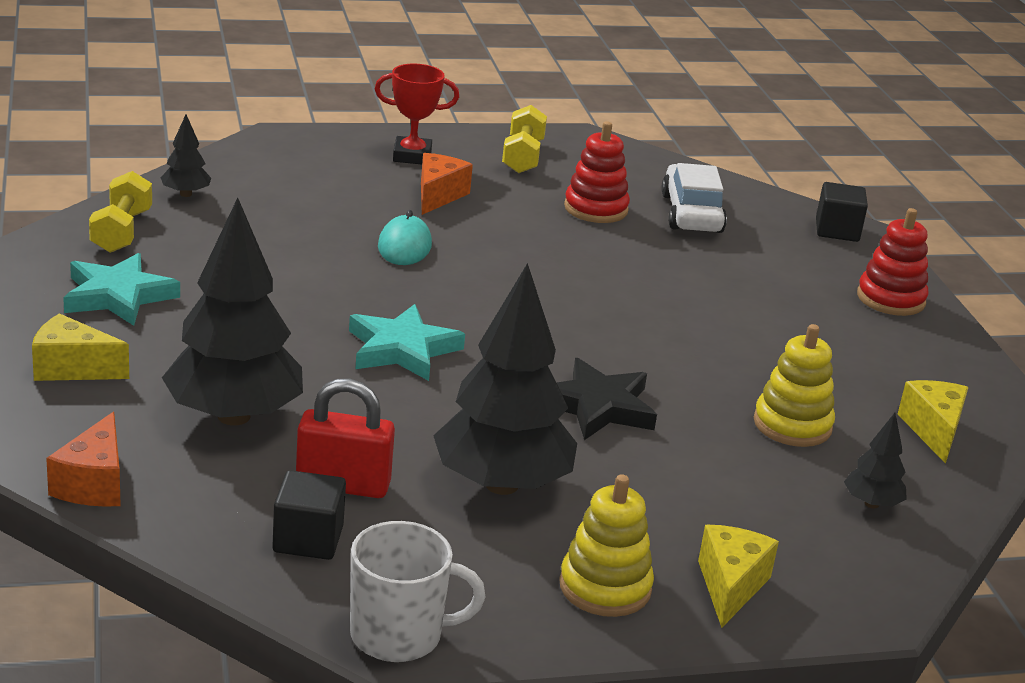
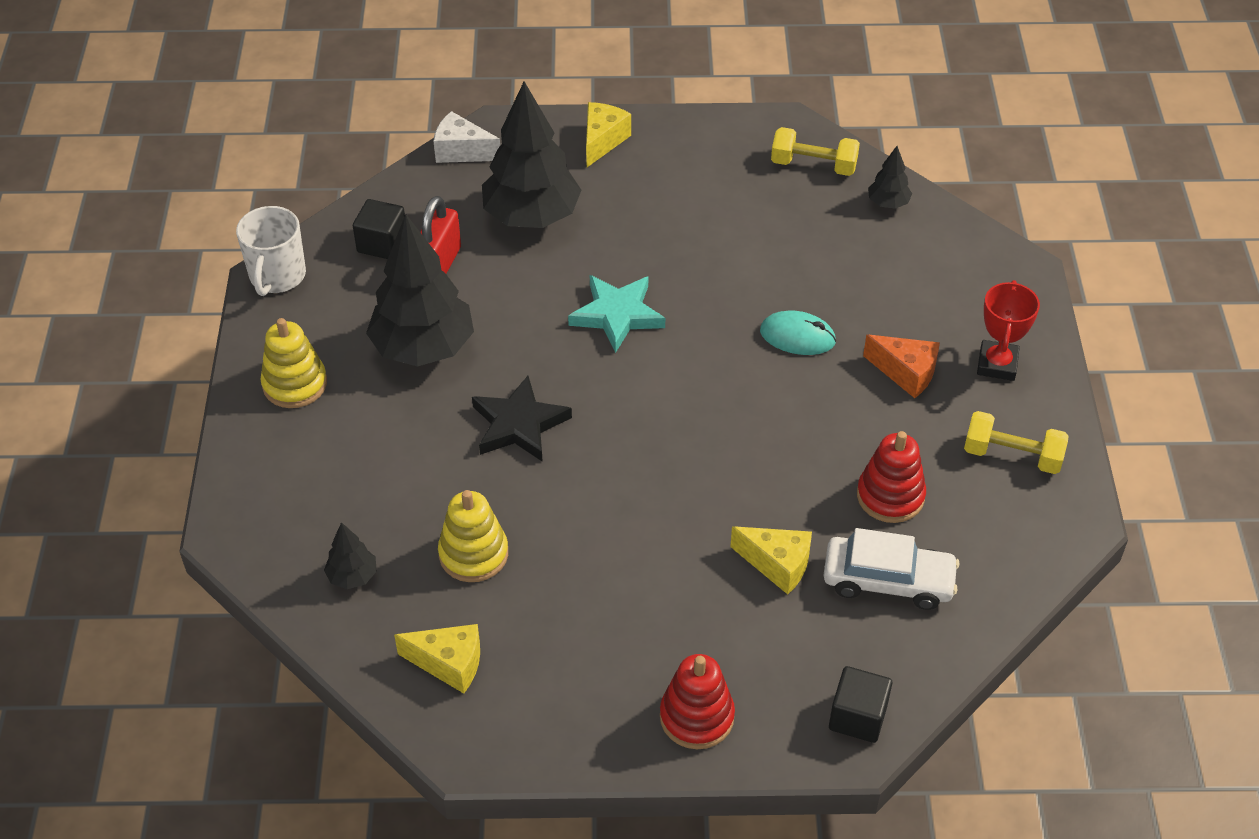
camera: 105 degrees right, 20 degrees up
orange cheese [46,412,121,507] -> white cheese [434,111,500,163]
turquoise star [63,253,180,326] -> none
yellow cheese [698,525,779,628] -> yellow cheese moved to [730,526,812,595]

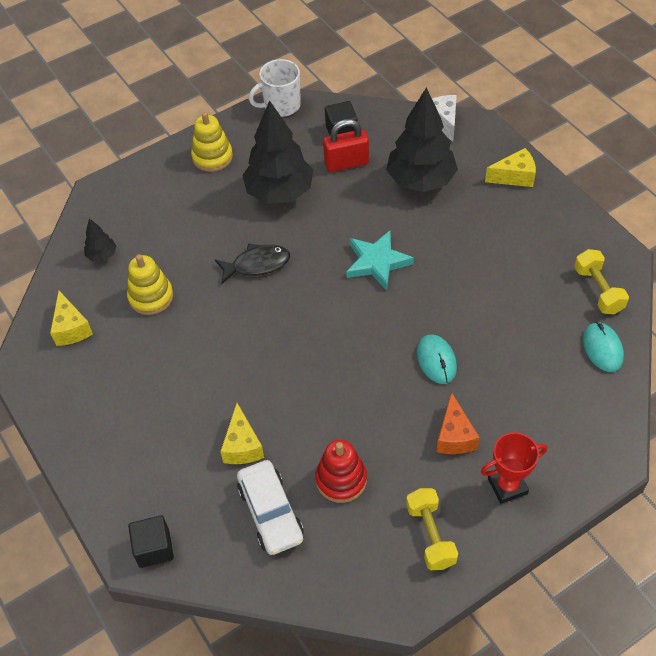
camera: 60 degrees right, 5 degrees up
black star [472,376,572,462] -> black fish [215,243,290,284]
red stacking toy [660,654,735,749] -> none
black tree [868,146,912,209] -> turquoise mouse [583,322,624,372]

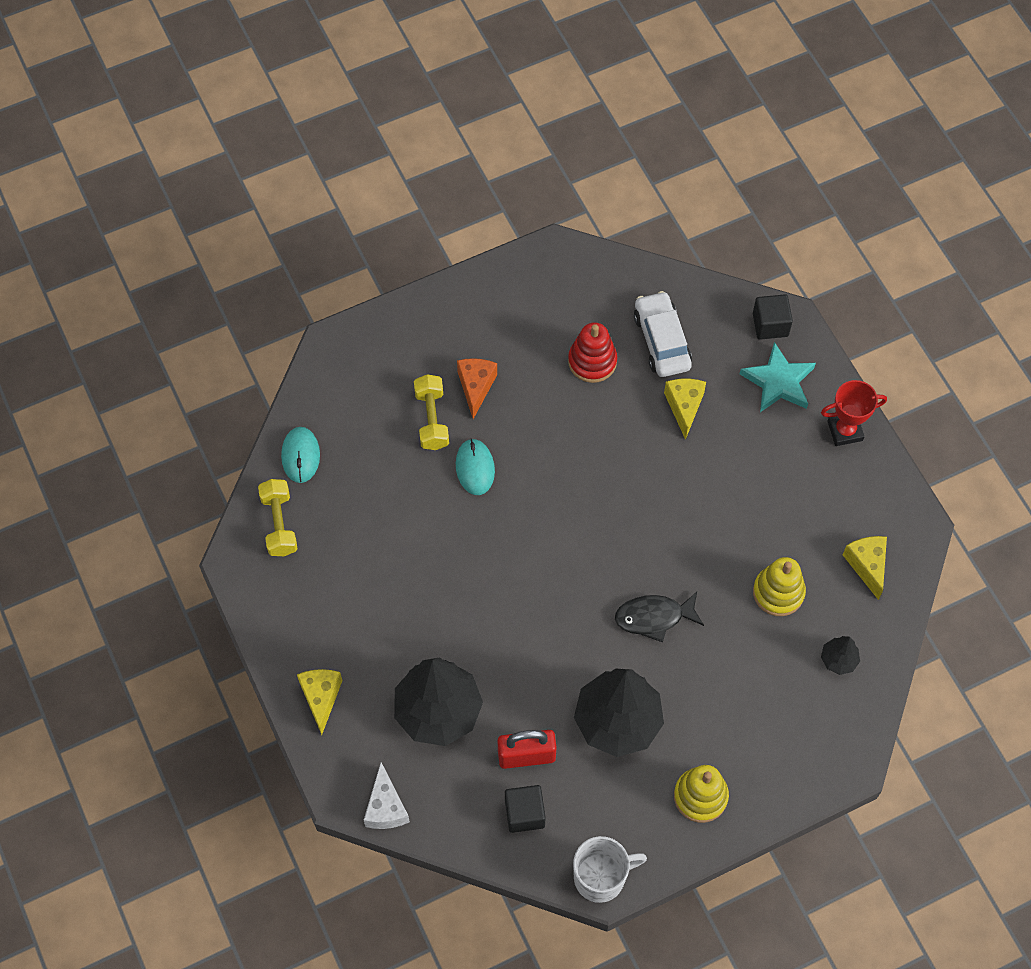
camera: 175 degrees left, 10 degrees up
turquoise star [346,231,414,290] -> turquoise star moved to [740,342,816,412]
yellow dumbbell [406,488,458,570] -> yellow dumbbell moved to [414,374,449,450]
red trophy [481,432,547,504] -> red trophy moved to [821,380,887,446]
yellow cheese [485,148,536,187] -> yellow cheese turned 90 degrees clockwise [297,669,342,735]

